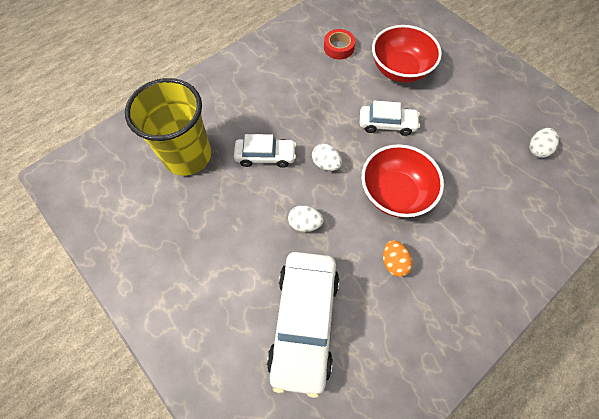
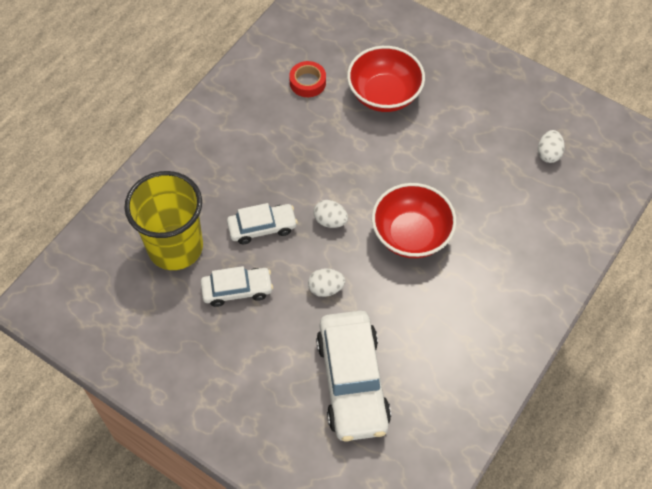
camera: 15 degrees left, 5 degrees down
white car [360,101,420,136] -> white car moved to [201,266,273,307]
orange egg [383,240,413,277] -> none

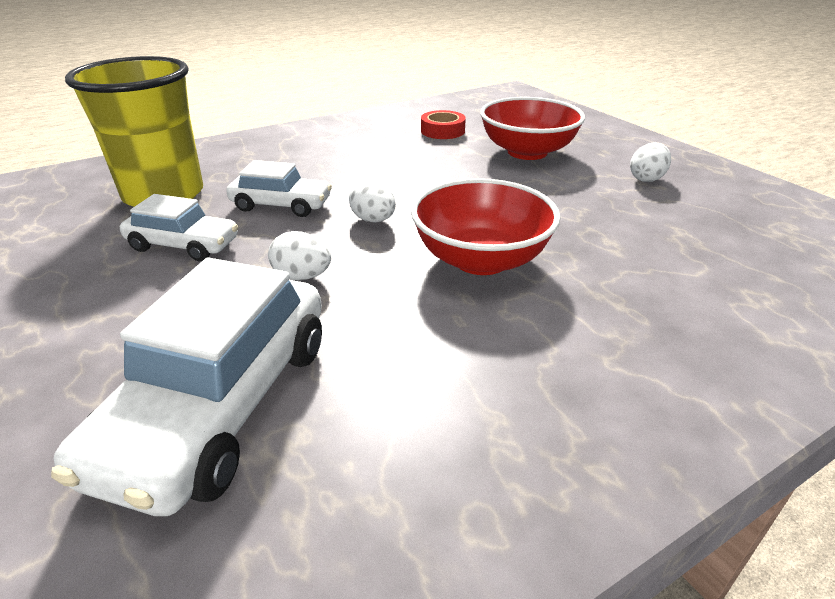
camera: 25 degrees right, 25 degrees down
white egg [538,130,565,163] -> white egg moved to [630,143,671,182]

